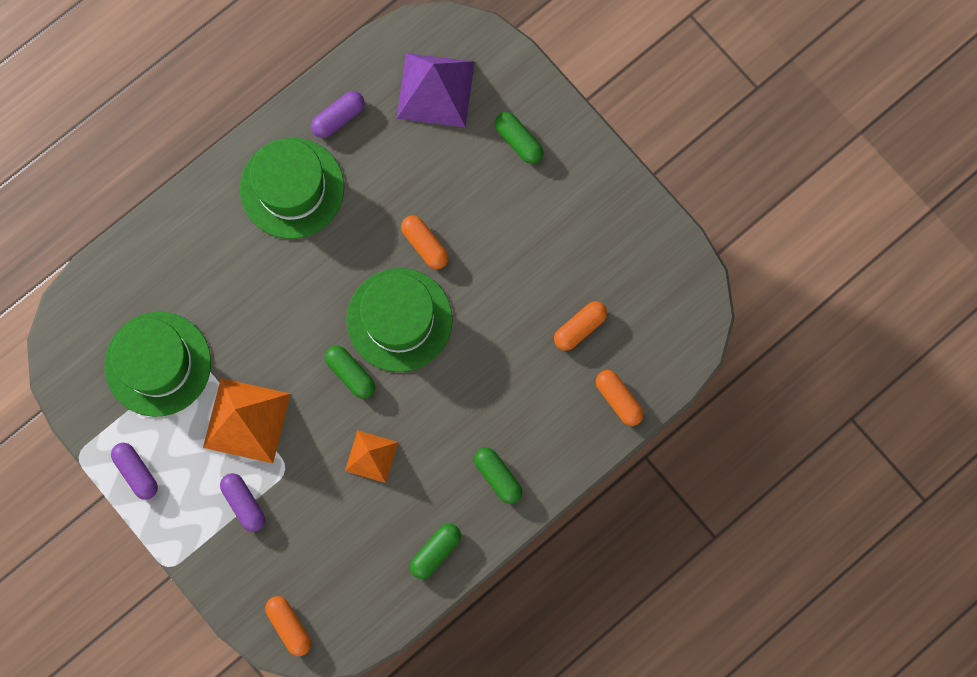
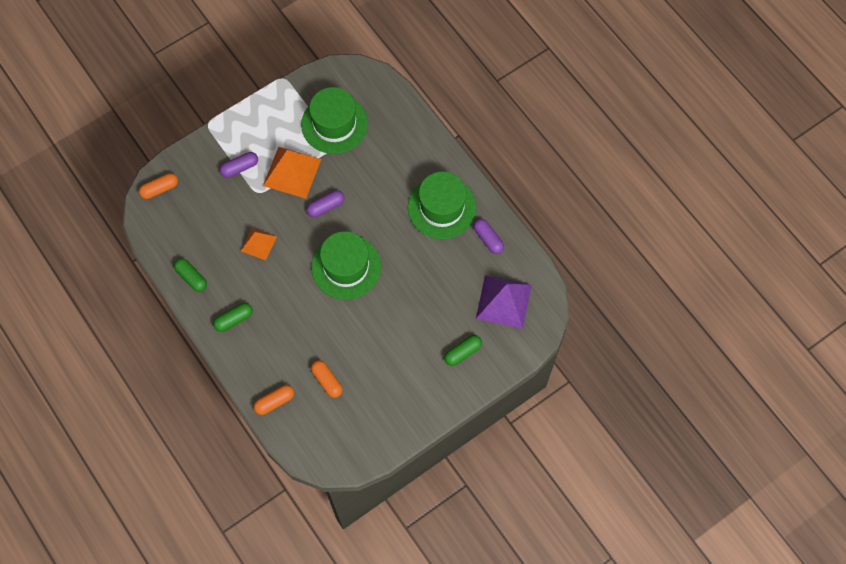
camera: 95 degrees right, 10 degrees down
purple capsule [111,443,158,500] -> purple capsule moved to [307,190,344,217]
green capsule [325,346,375,399] -> none
orange capsule [401,215,449,269] -> none

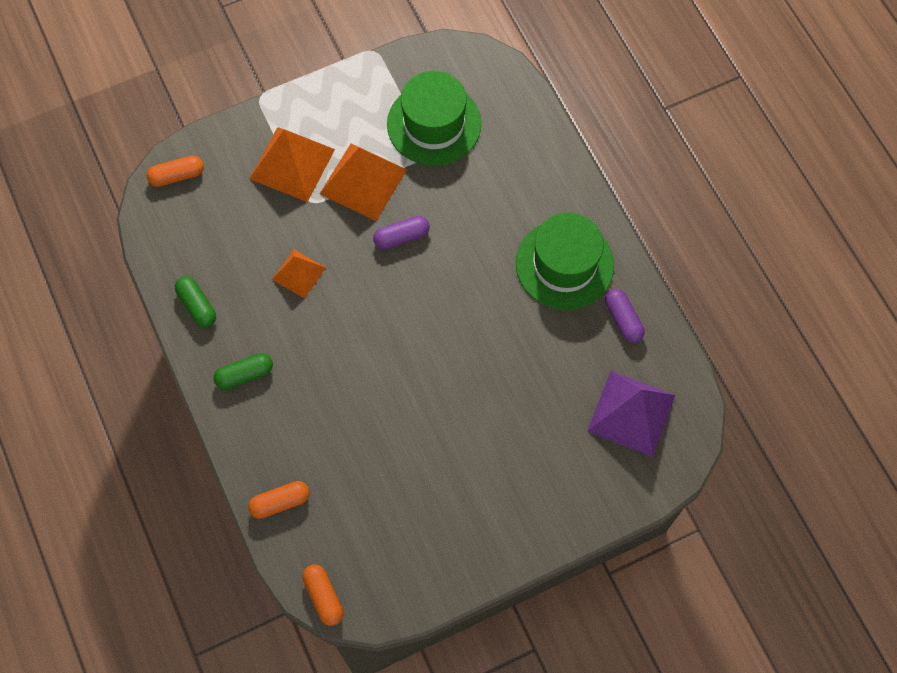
camera: 10 degrees right, 0 degrees up
purple capsule [220,152,258,178] -> orange pyramid [249,127,335,202]
green hat [311,231,381,300] -> none
orange capsule [311,360,343,398] -> orange capsule moved to [302,564,343,626]
green capsule [444,335,482,366] -> none

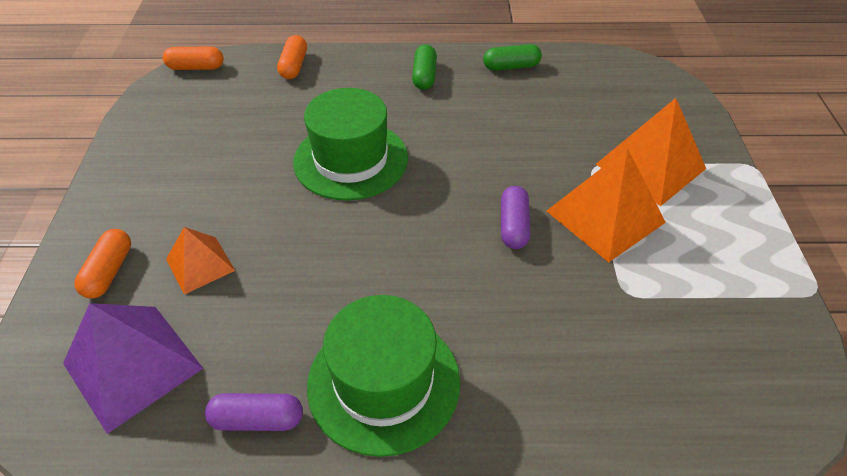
camera: 115 degrees right, 20 degrees down
orange capsule [147,156,204,187] -> orange capsule moved to [74,229,131,299]
orange pyramid [272,249,326,299] -> orange pyramid moved to [166,227,235,295]
green hat [387,71,481,166] -> green hat moved to [293,88,408,201]

